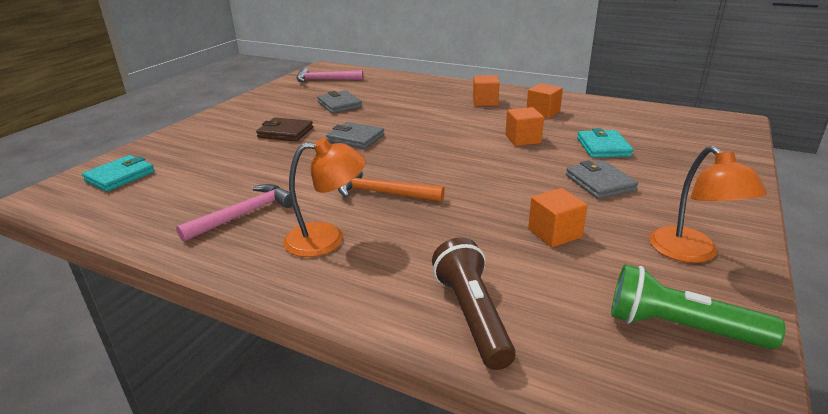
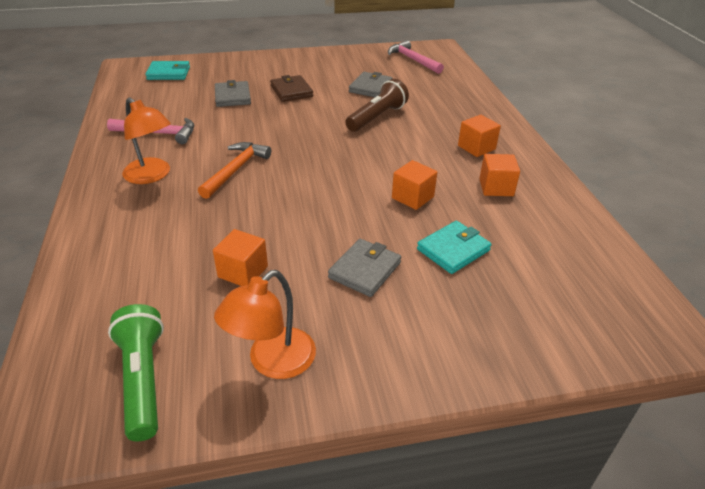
camera: 50 degrees right, 10 degrees up
grey wallet [326,122,384,149] -> grey wallet moved to [215,80,251,107]
orange hammer [338,171,445,202] -> orange hammer turned 45 degrees clockwise [198,142,271,199]
brown flashlight [432,237,516,370] -> brown flashlight moved to [345,79,409,132]

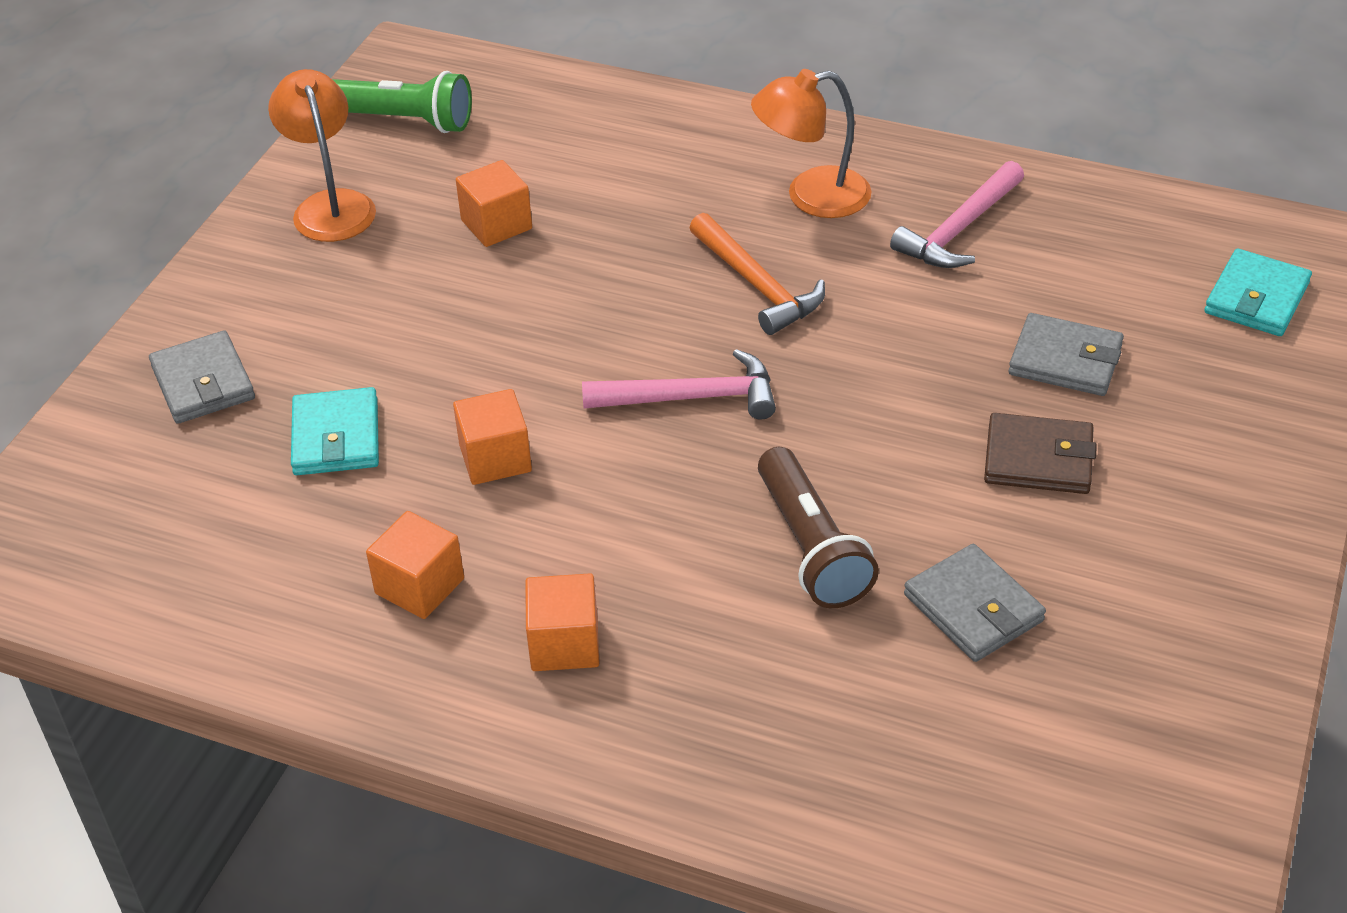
camera: 125 degrees right, 5 degrees up
grey wallet [328,239,401,297] -> grey wallet moved to [149,330,255,424]
pink hammer [388,40,444,74] -> pink hammer moved to [582,349,776,420]

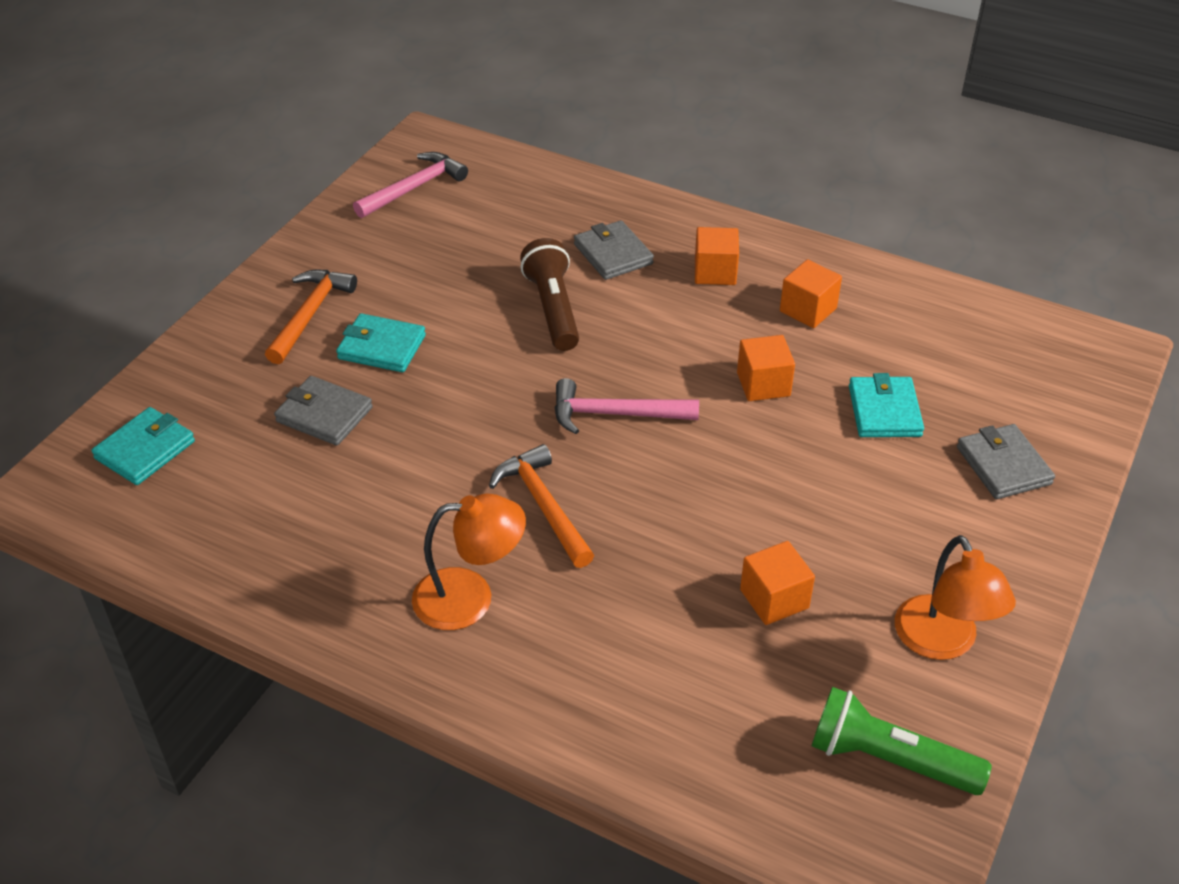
camera: 175 degrees left, 0 degrees up
pink hammer [890,161,1024,268] -> pink hammer moved to [353,152,468,218]
grey wallet [904,544,1046,662] -> grey wallet moved to [574,220,654,280]
brown wallet [984,413,1097,494] -> turquoise wallet [336,313,426,372]
none -> orange hammer [265,270,357,364]

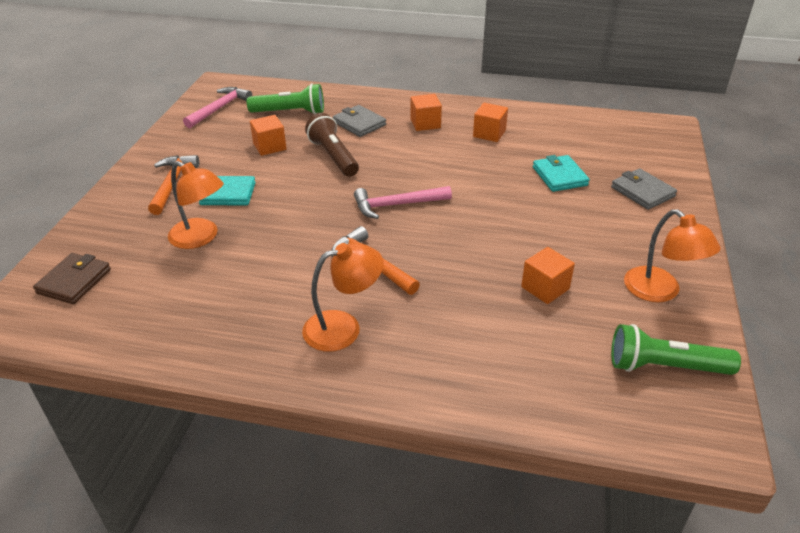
camera: 15 degrees left, 5 degrees down
turquoise wallet [91,407,195,485] -> brown wallet [33,253,111,304]
grey wallet [274,376,373,446] -> orange lamp [168,161,224,249]
orange cube [737,335,795,401] -> orange cube moved to [250,115,286,156]
none -> green flashlight [247,83,324,114]

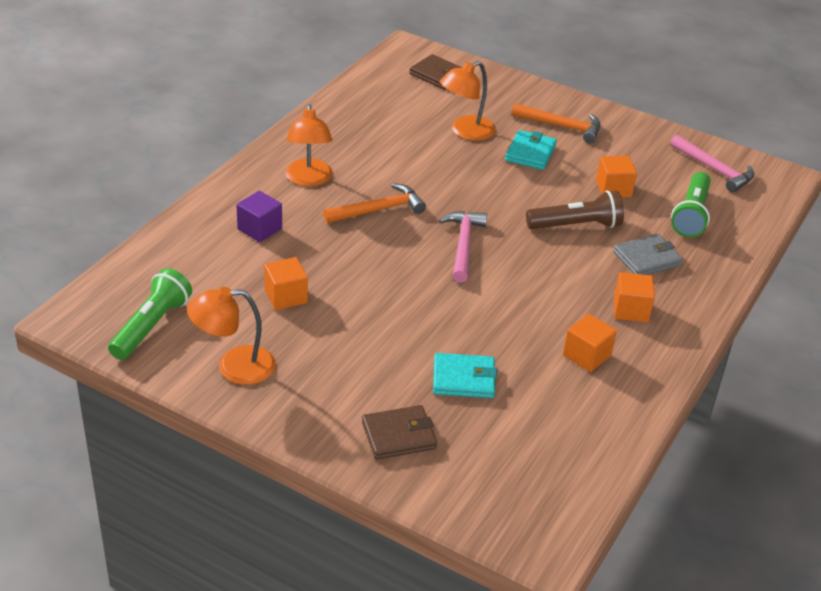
camera: 105 degrees right, 0 degrees up
grey wallet [611,168,677,210] -> brown wallet [362,405,437,460]
none -> purple cube [236,191,282,242]

